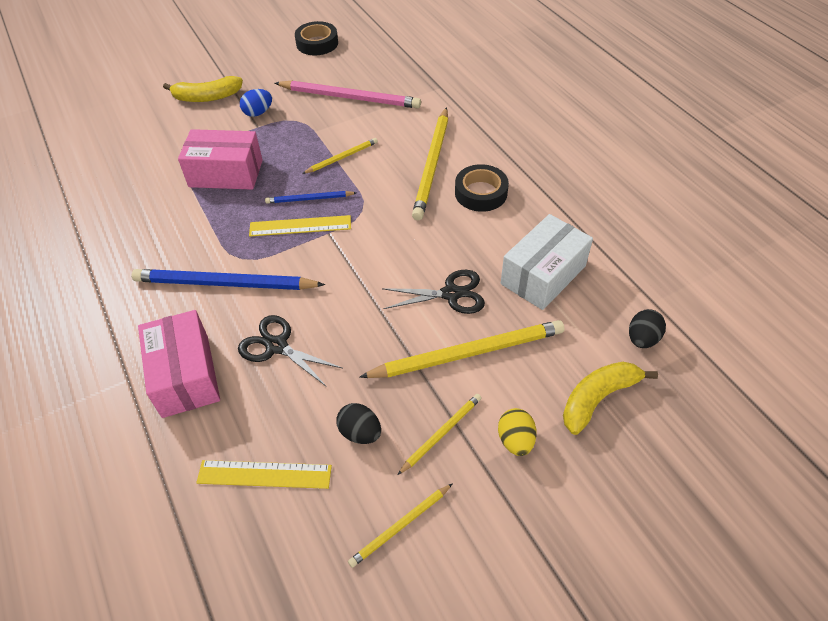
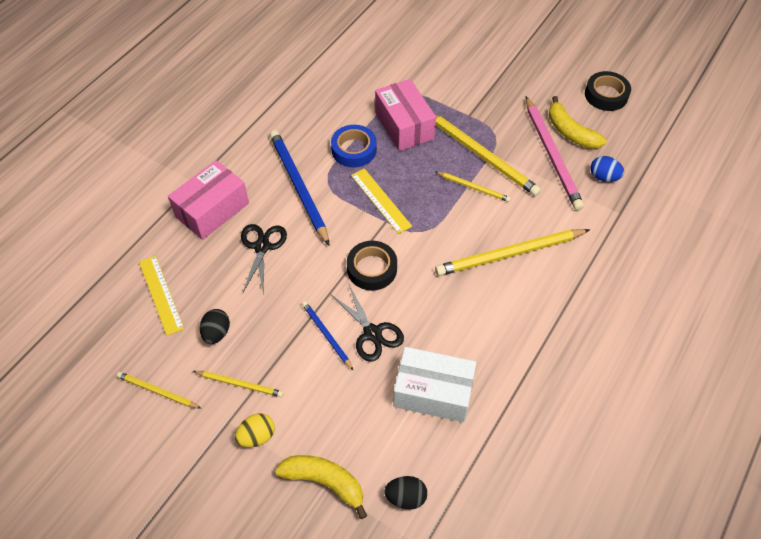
camera: 60 degrees right, 5 degrees up
yellow banana [163,76,243,102] -> yellow banana moved to [549,96,607,149]
blue egg [240,89,272,117] -> blue egg moved to [590,156,624,182]
blue pencil [265,191,356,204] -> blue pencil moved to [302,301,353,370]
yellow pencil [359,320,564,378] -> yellow pencil moved to [435,114,541,196]
black tape [455,164,509,212] -> black tape moved to [347,241,397,291]
none -> blue tape [331,125,377,167]

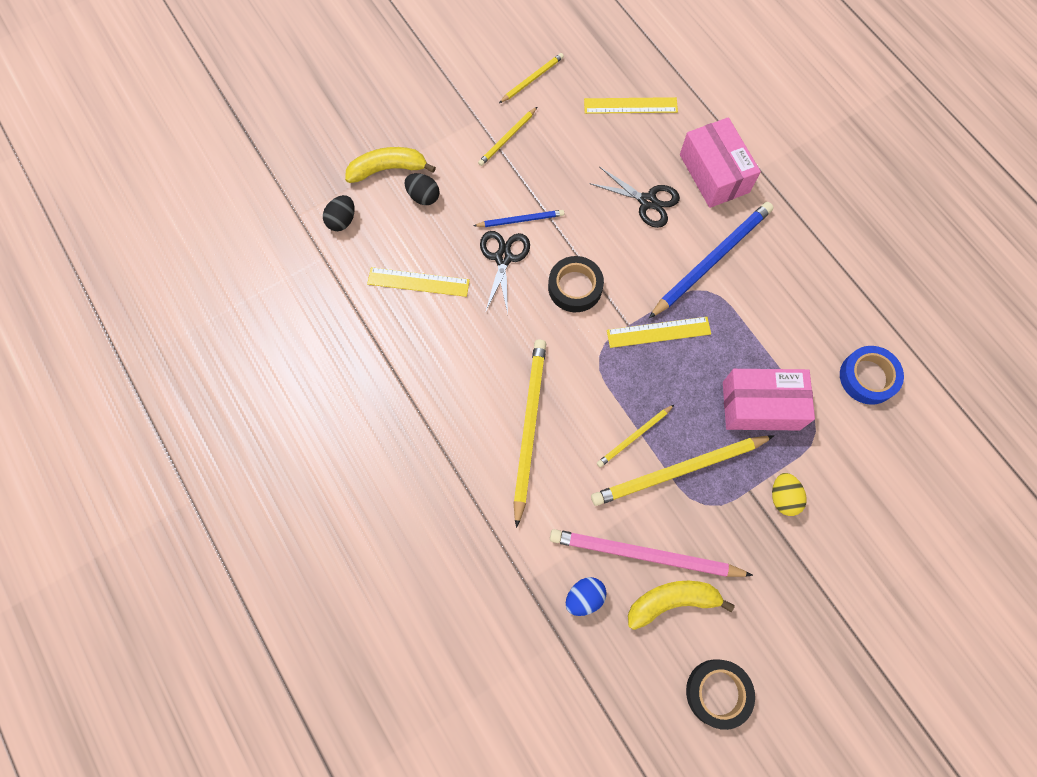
camera: 115 degrees right, 15 degrees up
black egg [200,309,230,344] -> black egg moved to [405,173,440,205]
yellow egg [235,413,275,447] -> yellow egg moved to [772,473,807,516]
blue pencil [270,130,330,246] -> blue pencil turned 45 degrees counterclockwise [649,202,773,318]
yellow banana [275,455,367,519] -> yellow banana turned 150 degrees counterclockwise [345,147,436,183]
blue tape [331,125,377,167] -> blue tape moved to [840,346,904,405]
black scissors [332,285,404,362] -> black scissors turned 105 degrees clockwise [480,231,530,314]
white box [393,347,476,422] -> yellow ruler [367,267,470,297]

